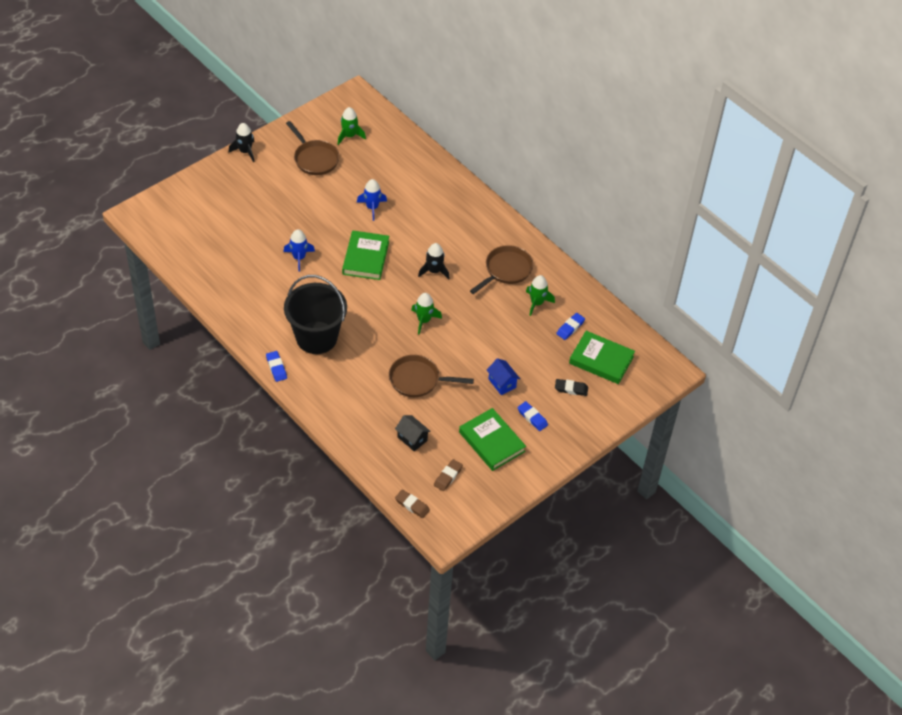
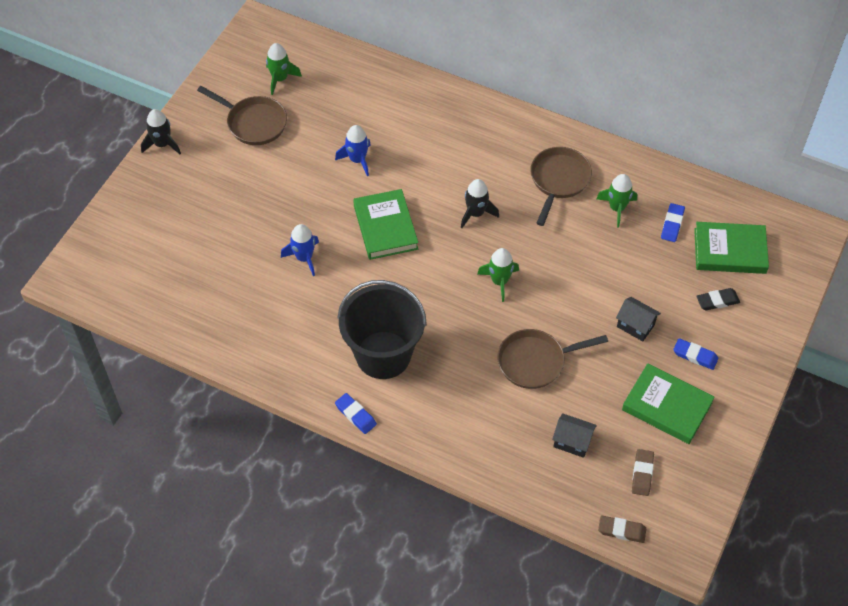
camera: 20 degrees left, 5 degrees up
blue house [487,358,520,395] -> black house [616,297,661,341]

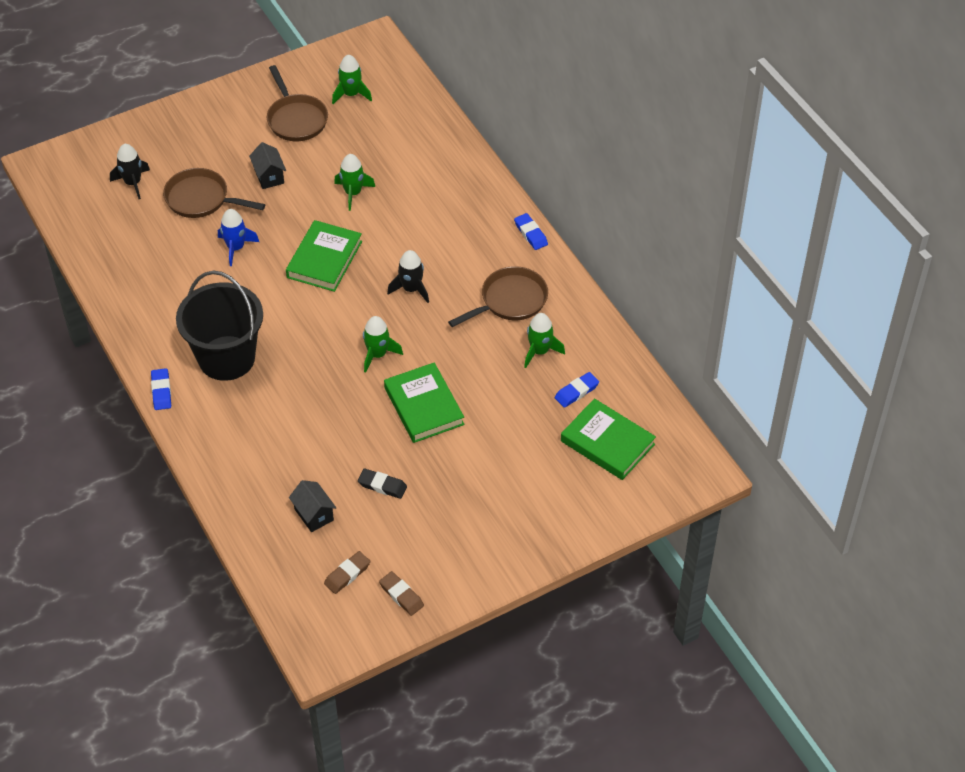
camera: 35 degrees right, 5 degrees down
black rocket [141,109,181,154] -> black rocket moved to [110,144,150,199]
blue rocket [335,125,371,176] -> green rocket [334,154,375,211]
brown pan [497,329,608,389] -> brown pan moved to [163,168,265,218]
brown eraser [598,516,646,543] -> brown eraser moved to [379,571,424,616]
black house [616,297,661,341] -> black house moved to [249,142,286,189]
green book [622,363,715,444] -> green book moved to [384,362,464,443]
blue eraser [673,338,718,370] -> blue eraser moved to [514,213,548,250]
black eraser [696,288,740,310] -> black eraser moved to [358,469,407,499]

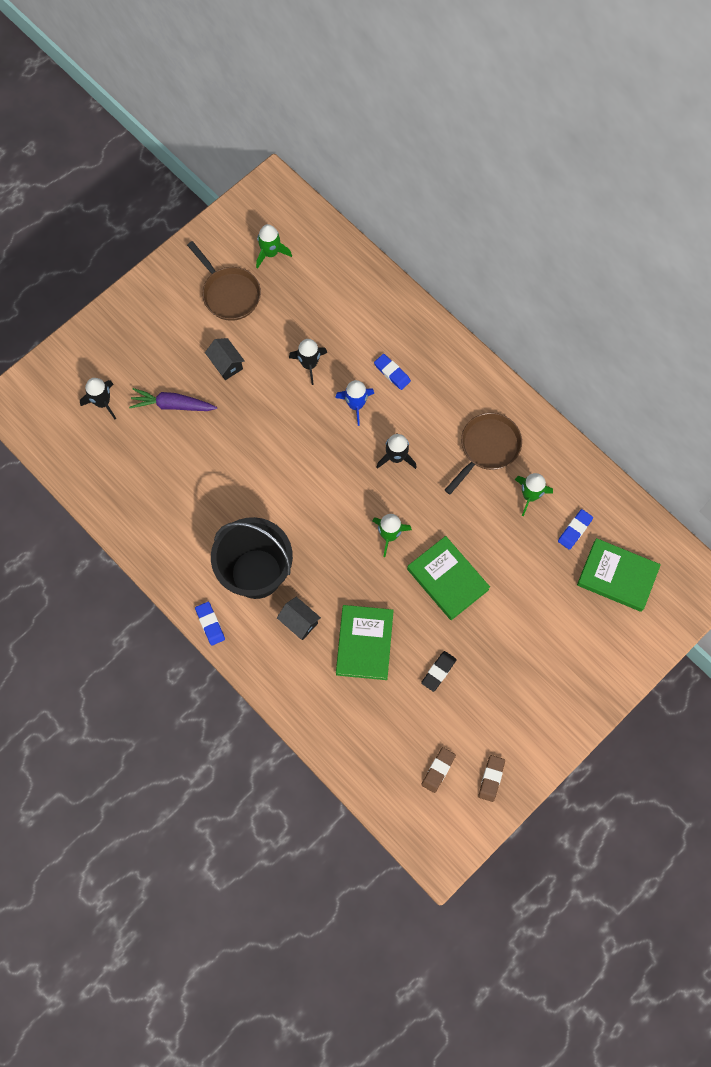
camera: 15 degrees left, 20 degrees up
brown pan [163,168,265,218] -> purple carrot [129,388,217,411]
blue rocket [218,209,259,266] -> blue rocket moved to [335,380,374,426]
green book [286,220,362,292] -> green book moved to [336,605,394,680]
black house [289,480,336,532] -> black house moved to [277,597,321,640]
green rocket [334,154,375,211] -> black rocket [289,339,327,385]
black eraser [358,469,407,499] -> black eraser turned 60 degrees counterclockwise [421,651,457,692]
brown eraser [379,571,424,616] -> brown eraser turned 75 degrees clockwise [478,755,505,802]
blue eraser [514,213,548,250] -> blue eraser moved to [374,354,411,390]

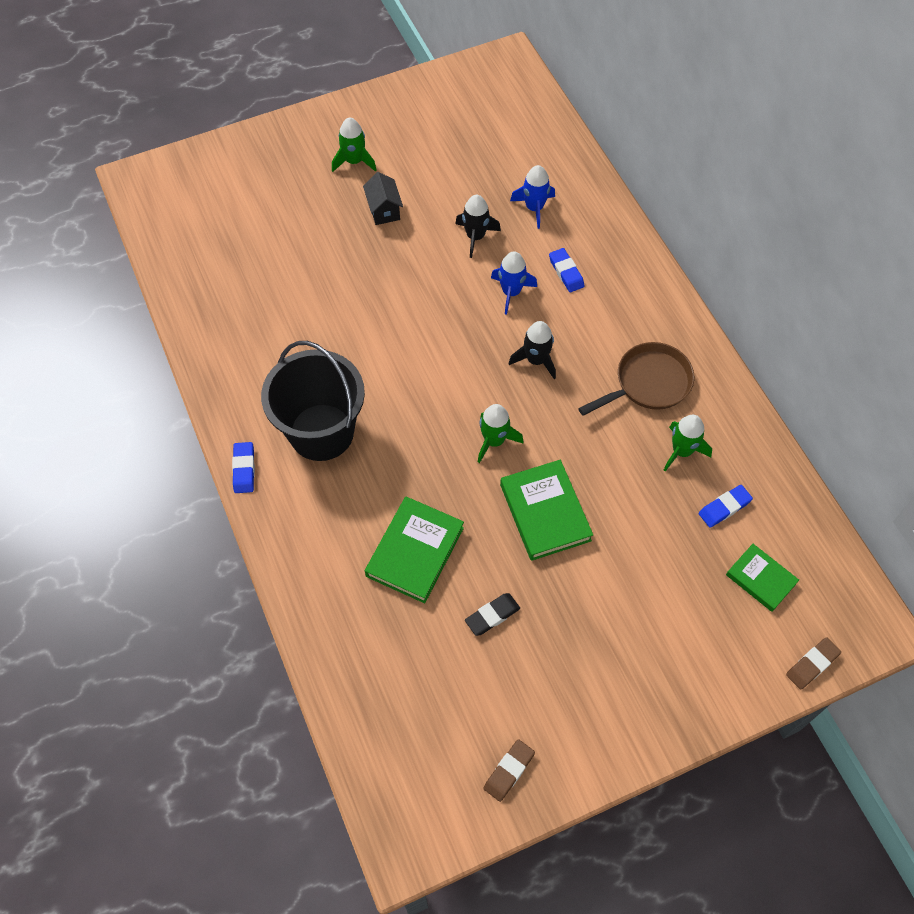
camera: 20 degrees right, 10 degrees down
black rocket [80,378,116,419] -> none
purple carrot [129,388,217,411] -> none
brown pan [187,241,261,321] -> none
green rocket [256,224,292,269] -> green rocket moved to [332,118,377,172]
black house [277,597,321,640] -> none
brown eraser [421,747,456,793] -> brown eraser moved to [786,637,841,690]
green book [577,538,661,612] -> green book [726,544,799,612], size x0.63
none -> blue rocket [510,165,555,229]

